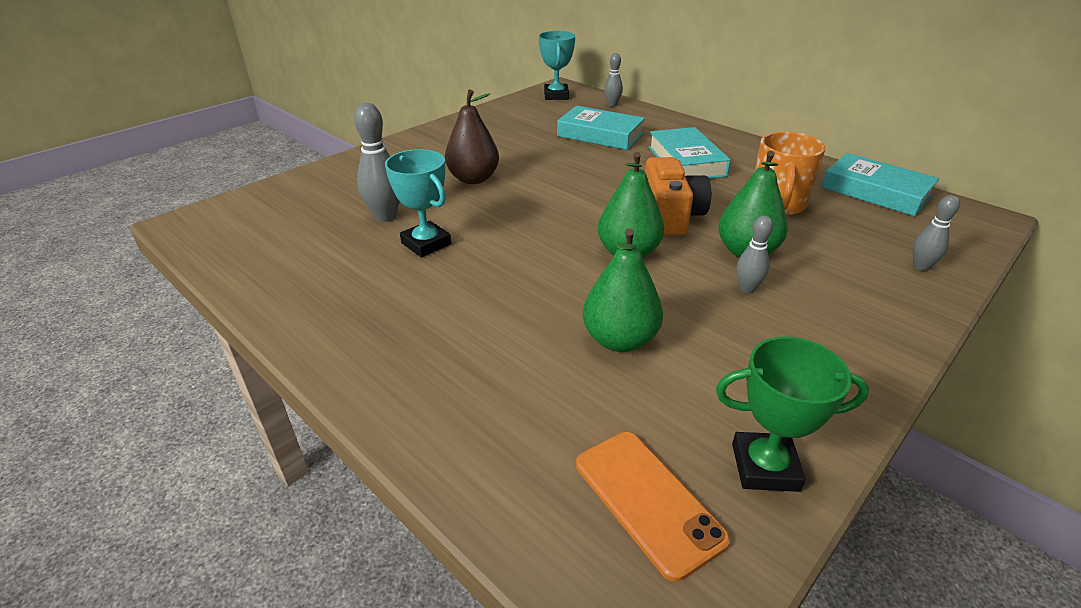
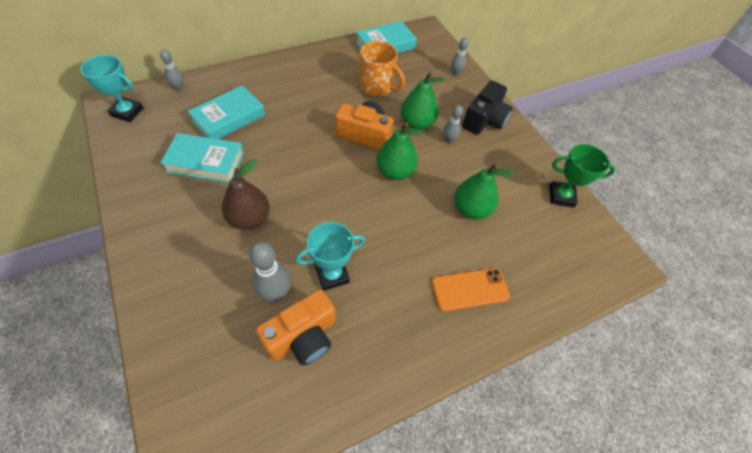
camera: 75 degrees left, 20 degrees up
orange phone [576,432,731,582] -> orange phone moved to [431,268,510,311]
turquoise book [648,127,731,179] -> turquoise book moved to [160,133,244,183]
green trophy [716,336,869,492] -> green trophy turned 75 degrees clockwise [549,144,615,208]
none -> orange camera [256,289,336,366]
none -> black camera [462,81,513,135]

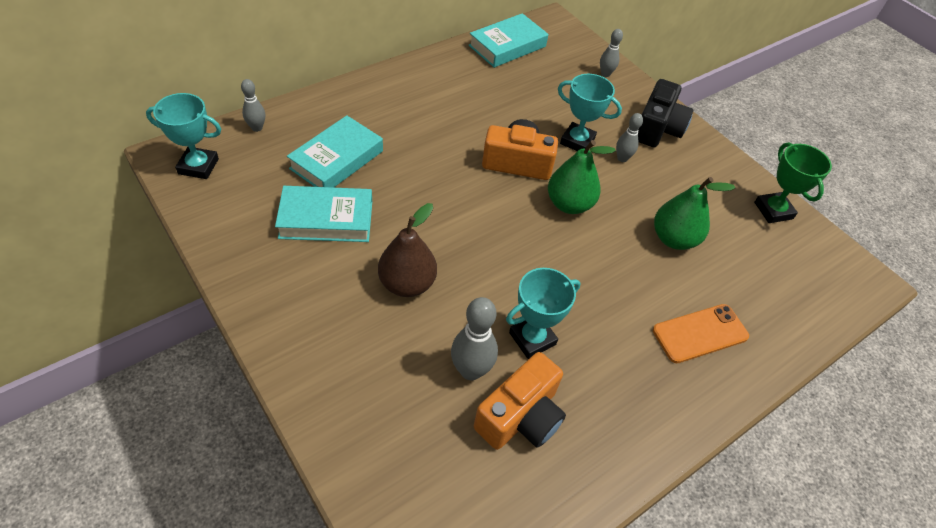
camera: 10 degrees left, 5 degrees down
orange mug [360,41,405,96] -> none
green pear [401,72,445,130] -> turquoise trophy [558,74,622,151]
green trophy [549,144,615,208] -> green trophy turned 75 degrees clockwise [754,142,832,223]

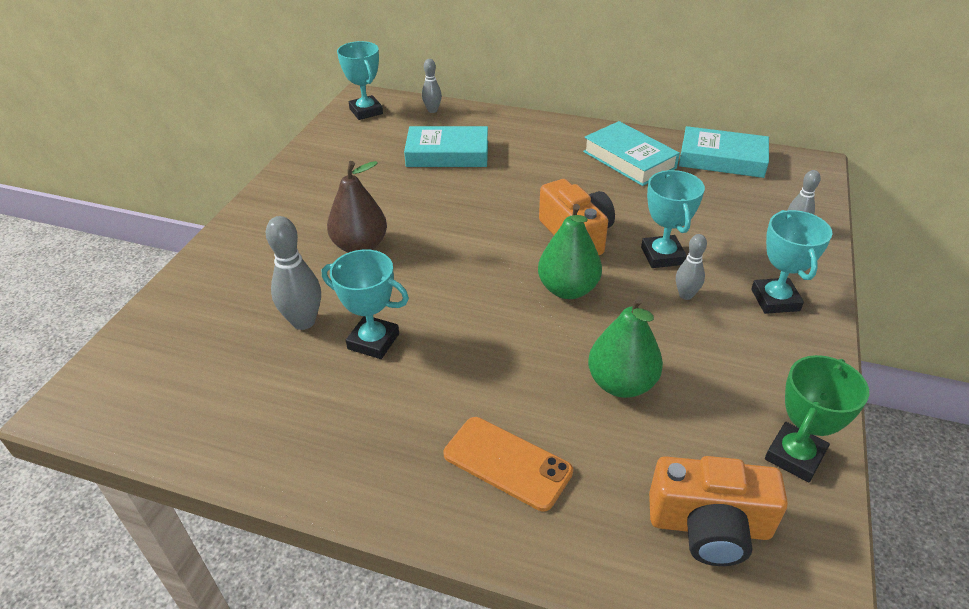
camera: 60 degrees right, 10 degrees down
turquoise book [275,186,372,242] -> turquoise book moved to [583,121,680,186]
orange camera [474,352,566,450] -> orange camera moved to [649,456,788,566]
black camera [638,79,693,147] -> turquoise trophy [751,210,832,314]

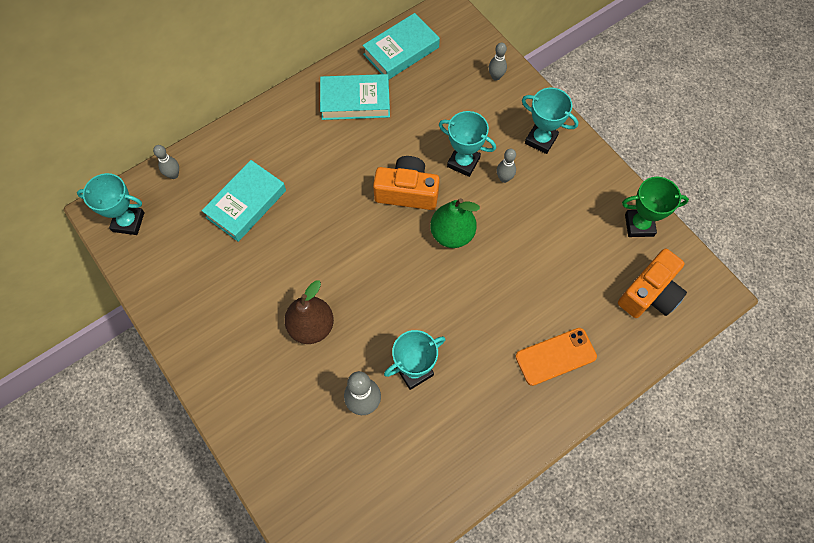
camera: 55 degrees left, 25 degrees up
green pear [588,296,663,398] -> none
green trophy [765,355,869,482] -> green trophy turned 75 degrees counterclockwise [622,177,689,237]

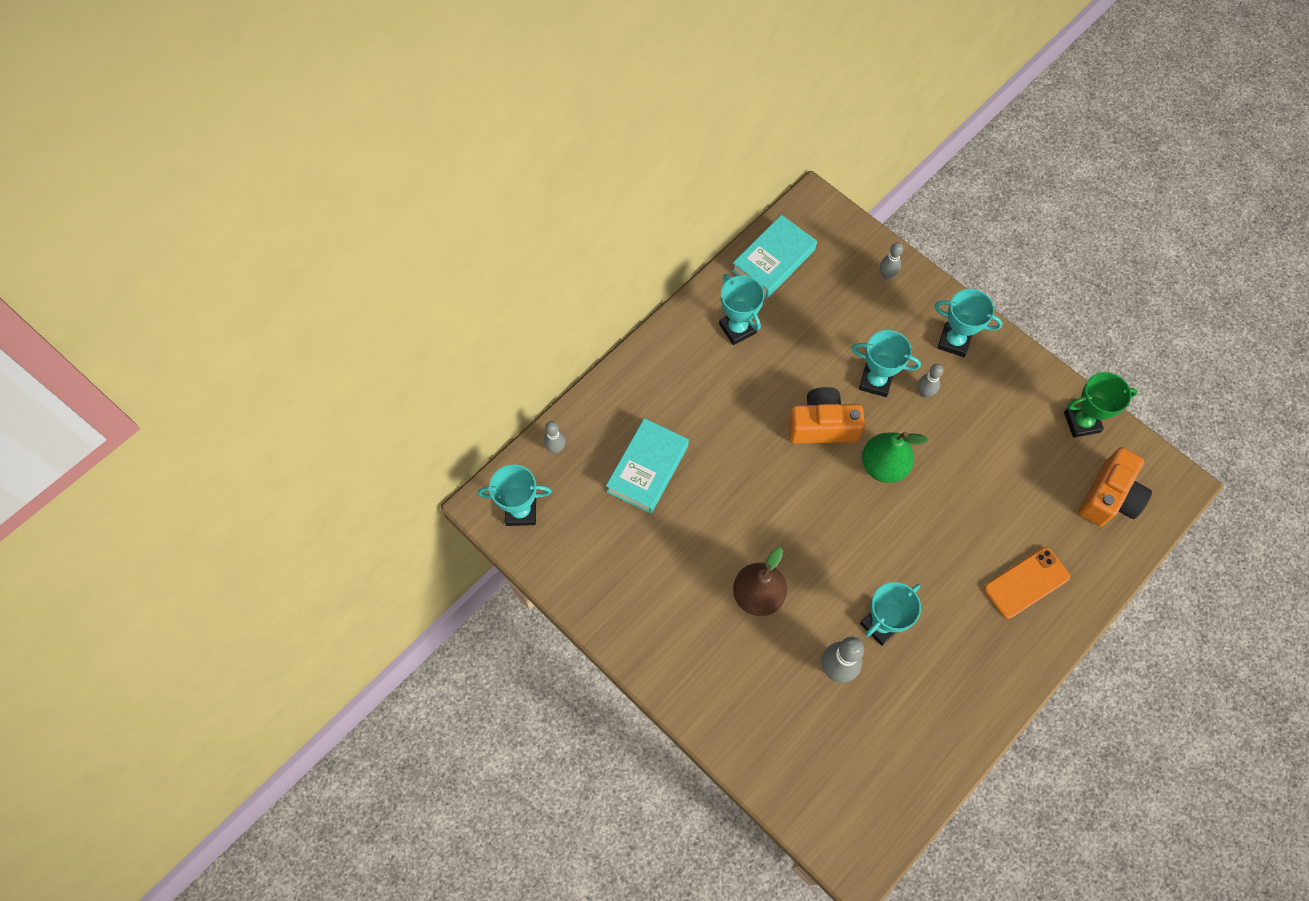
camera: 10 degrees left, 0 degrees up
turquoise book [320,74,390,120] -> turquoise trophy [719,274,765,345]

